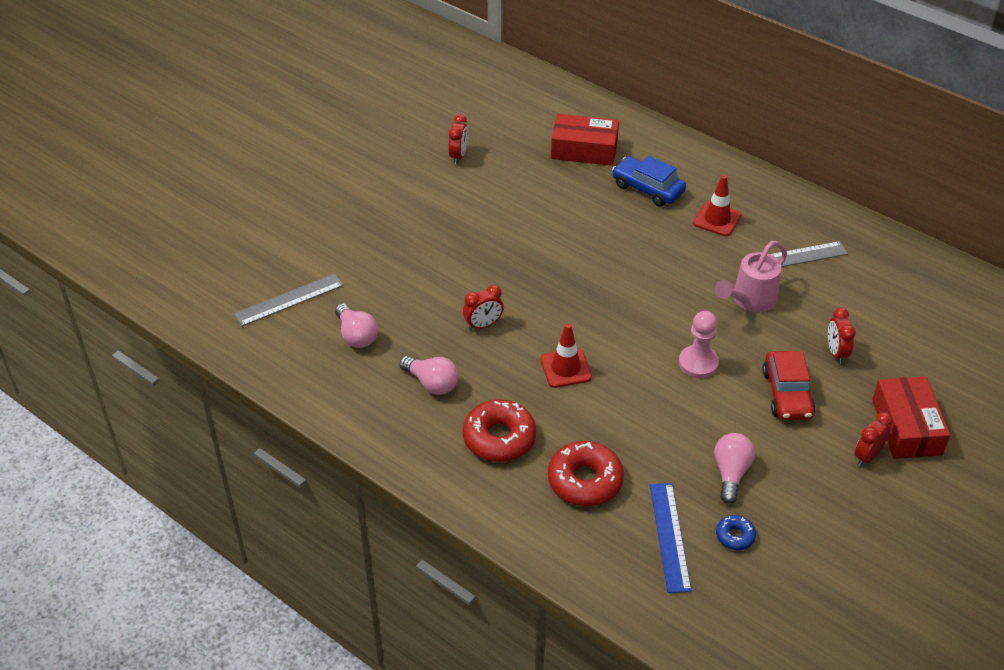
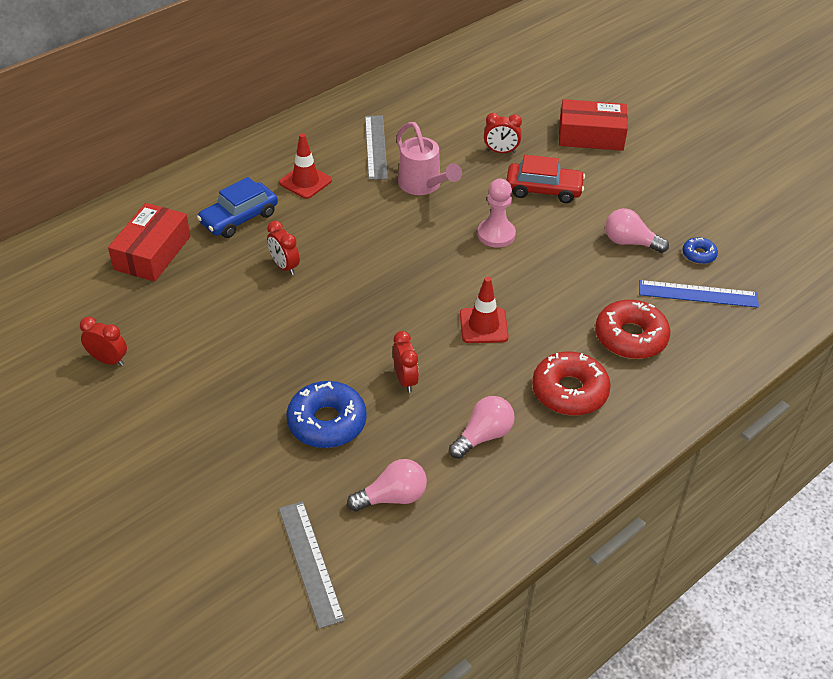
camera: 80 degrees left, 0 degrees up
red clock [854,412,893,466] -> red clock moved to [267,221,300,275]
none -> blue donut [287,381,367,448]

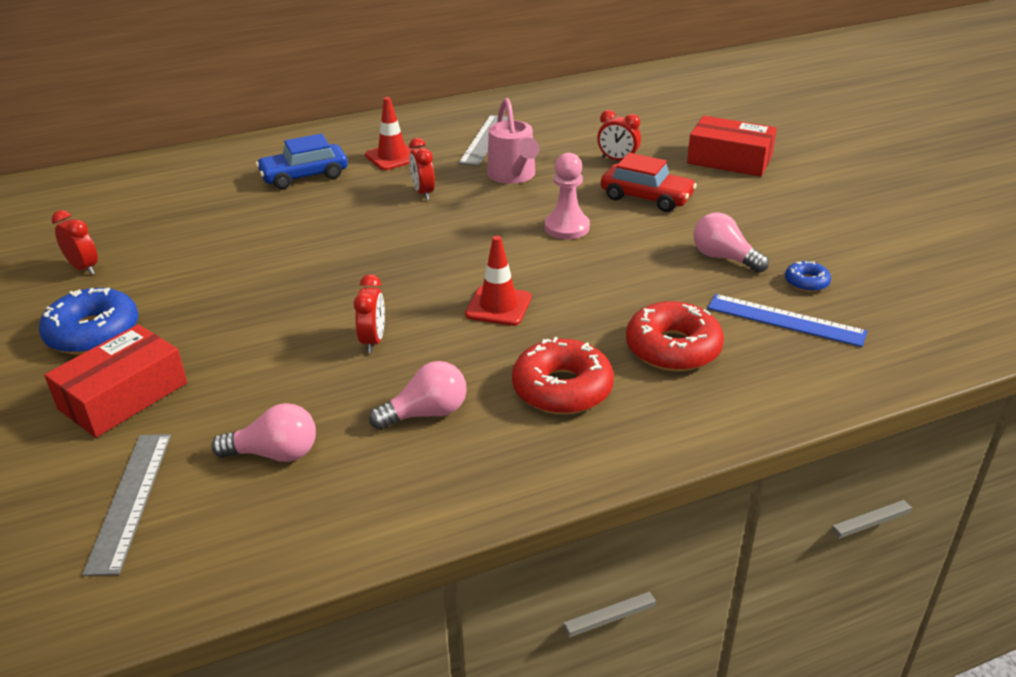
camera: 20 degrees right, 10 degrees down
red box [108,203,190,282] -> red box moved to [44,324,187,438]
red clock [267,221,300,275] -> red clock moved to [409,138,435,200]
blue donut [287,381,367,448] -> blue donut moved to [39,288,139,354]

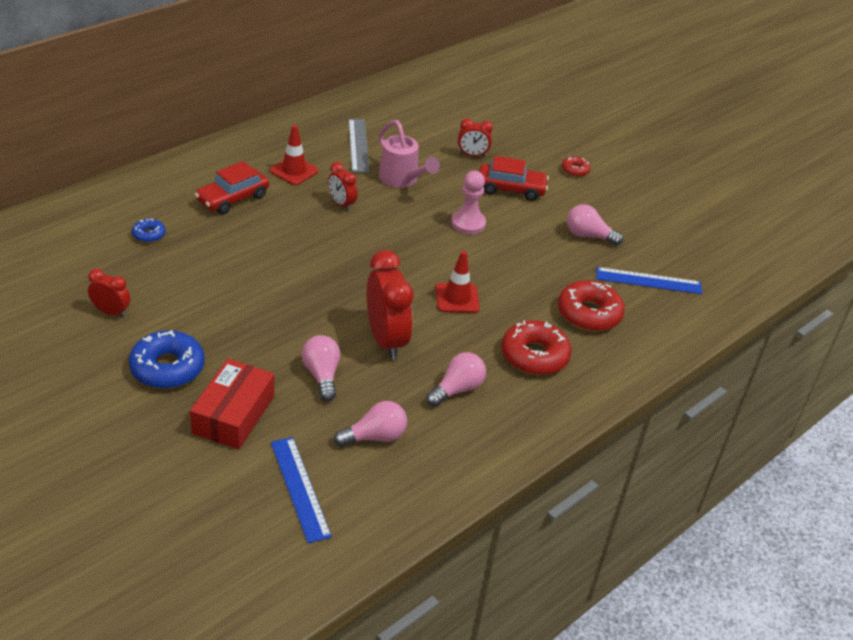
camera: 25 degrees left, 5 degrees up
grey ruler [82,434,171,576] -> blue ruler [271,437,332,543]
blue car [256,133,348,189] -> red car [195,161,269,215]
red clock [354,274,385,353] -> red clock [367,250,413,360], size x1.89
red box [687,116,777,177] -> none
blue donut [785,261,831,292] -> blue donut moved to [132,219,165,243]
none -> pink light bulb [302,335,340,401]
none -> red donut [562,156,591,177]

